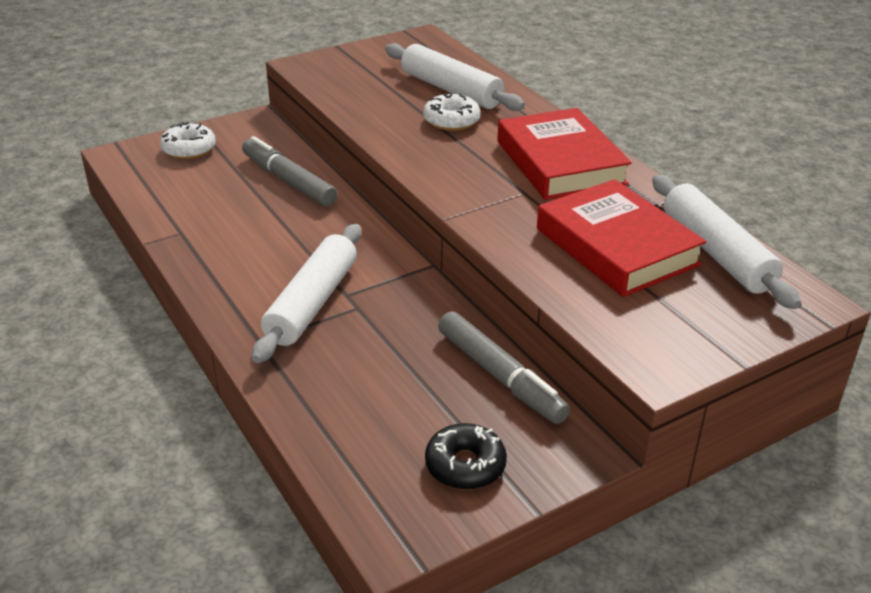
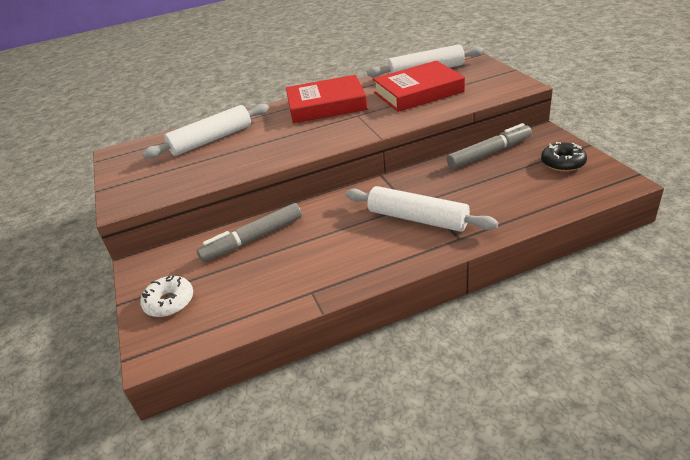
camera: 75 degrees left, 0 degrees up
white donut [423,92,480,131] -> none

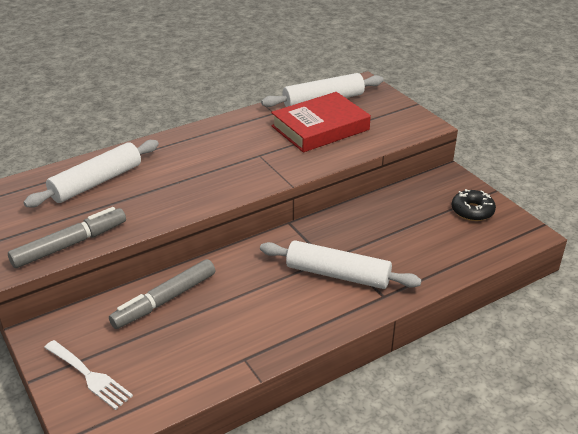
camera: 15 degrees left, 0 degrees up
white donut [140,276,193,317] -> white fork [44,340,133,410]
red book [286,75,367,123] -> none
grey marker [447,123,532,169] -> grey marker moved to [8,207,126,268]

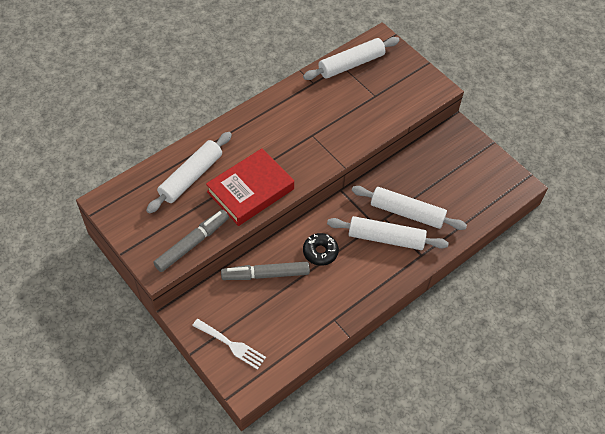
camera: 10 degrees left, 20 degrees up
grey marker [109,259,215,329] -> grey marker turned 45 degrees clockwise [221,262,310,280]
red book [271,92,371,152] -> red book moved to [206,148,294,226]
black donut [452,189,496,221] -> black donut moved to [303,233,339,266]
none -> white rolling pin [352,186,467,230]

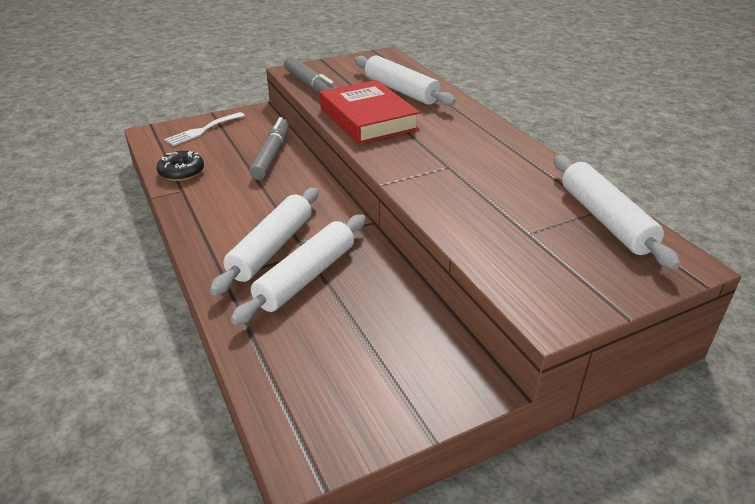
camera: 105 degrees right, 20 degrees down
black donut [303,233,339,266] -> black donut moved to [157,151,204,181]

